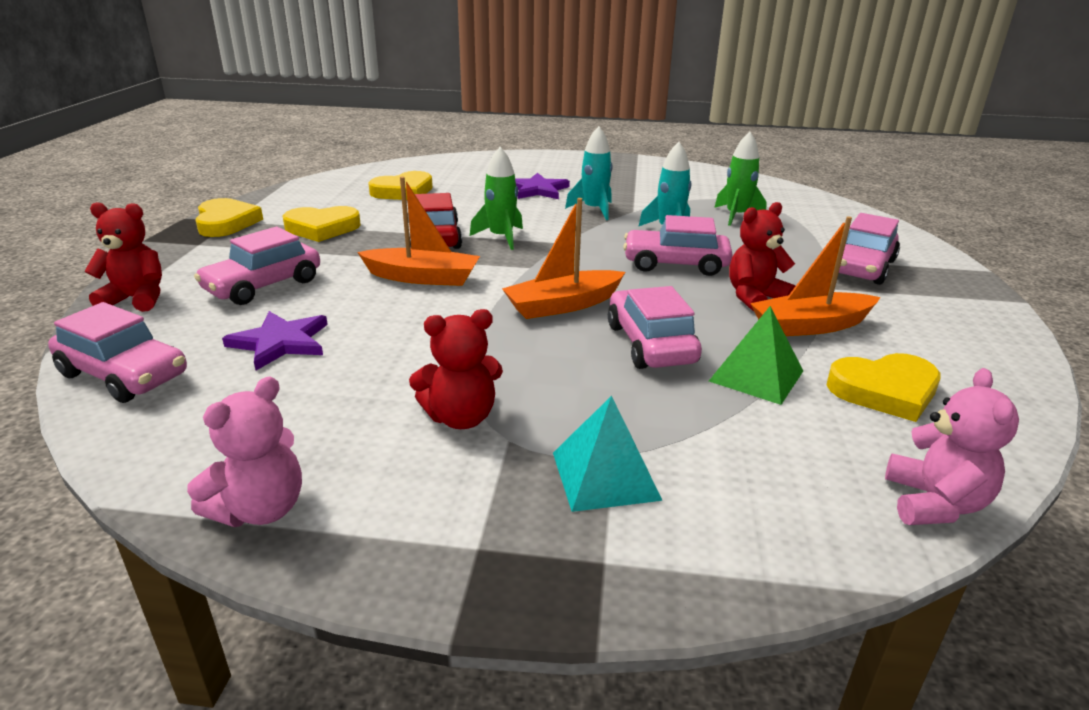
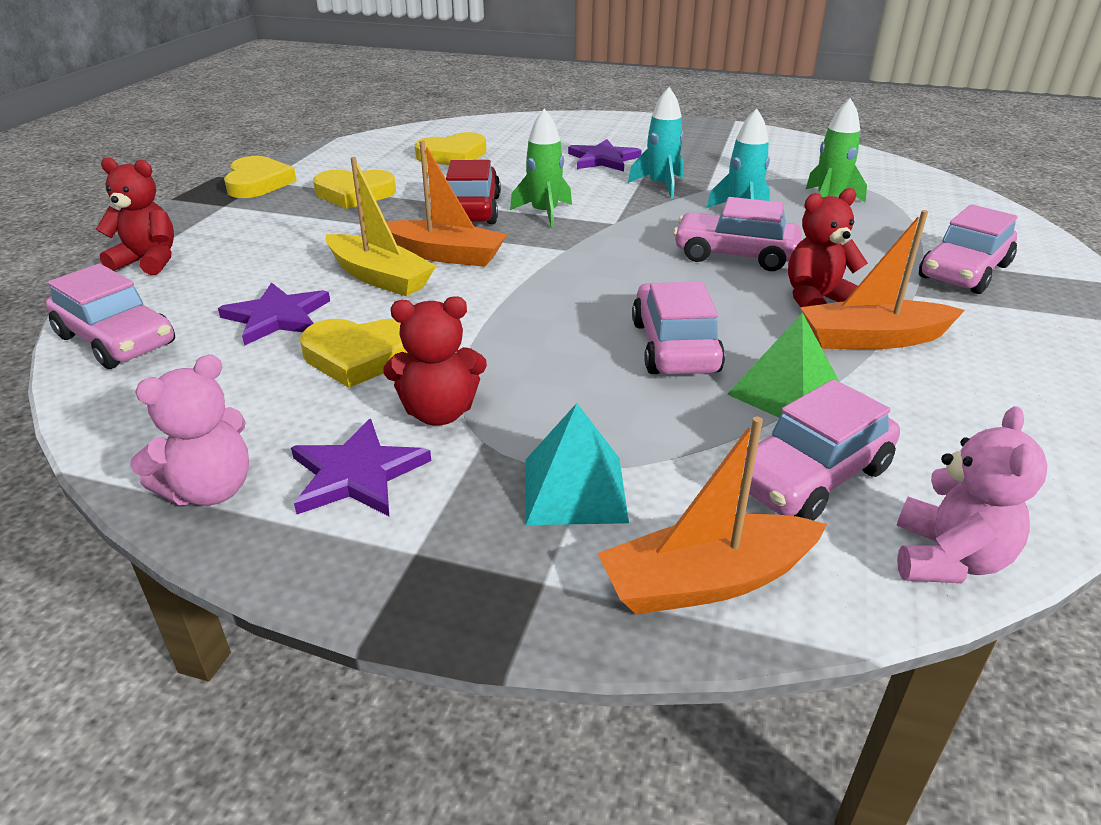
camera: 10 degrees right, 5 degrees up
pink car [194,227,320,305] -> pink car moved to [740,379,900,521]
orange boat [502,198,625,319] -> orange boat moved to [597,417,827,614]
yellow heart [827,353,941,422] -> yellow heart moved to [300,319,408,388]
none -> purple star [291,419,431,516]
none -> yellow boat [326,157,436,296]

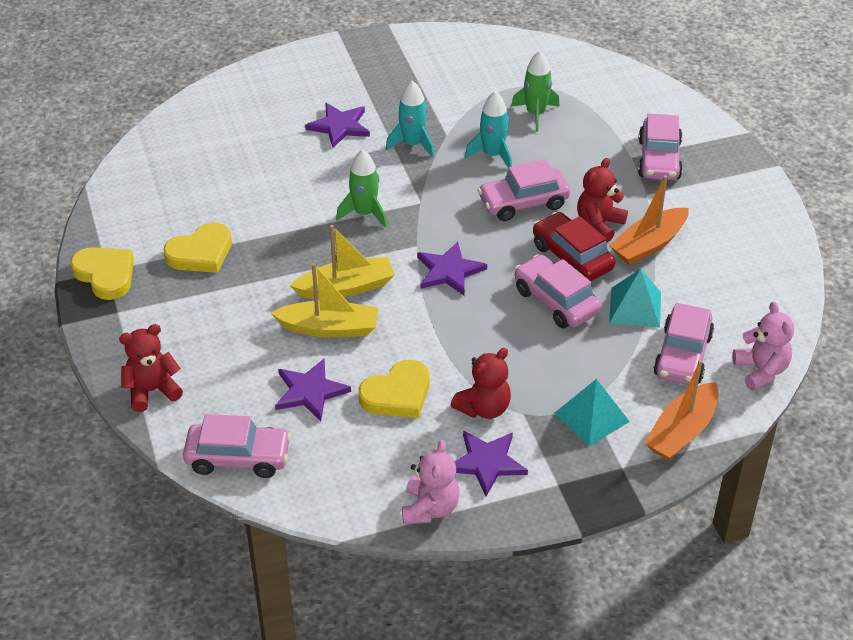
camera: 35 degrees left, 10 degrees up
orange boat [386,141,508,267] -> yellow boat [290,225,395,299]
yellow heart [415,132,487,165] -> none
red car [446,160,501,224] -> red car moved to [533,212,615,281]
green pyramid [727,312,840,417] -> turquoise pyramid [609,269,661,328]
none -> purple star [417,241,487,296]

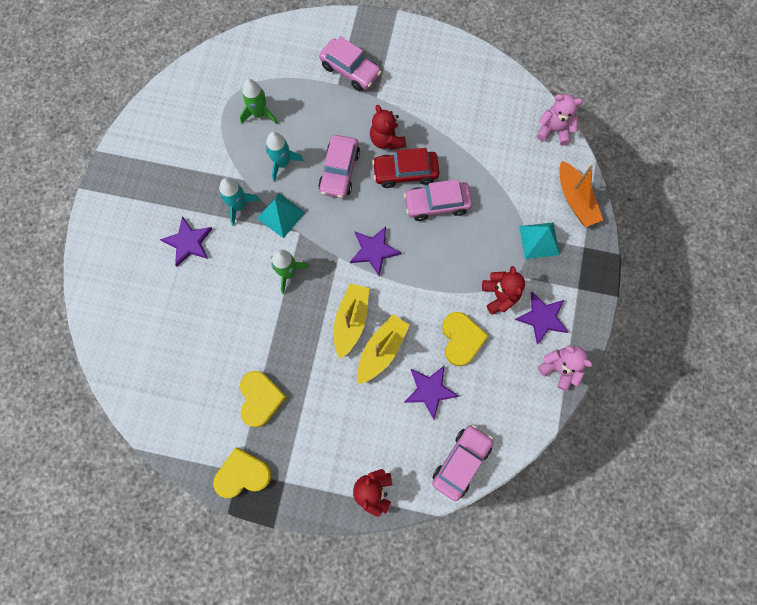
camera: 60 degrees left, 30 degrees up
orange boat [609,175,689,265] -> none
turquoise pyramid [609,269,661,328] -> turquoise pyramid moved to [257,193,305,238]
pink car [653,303,714,385] -> none

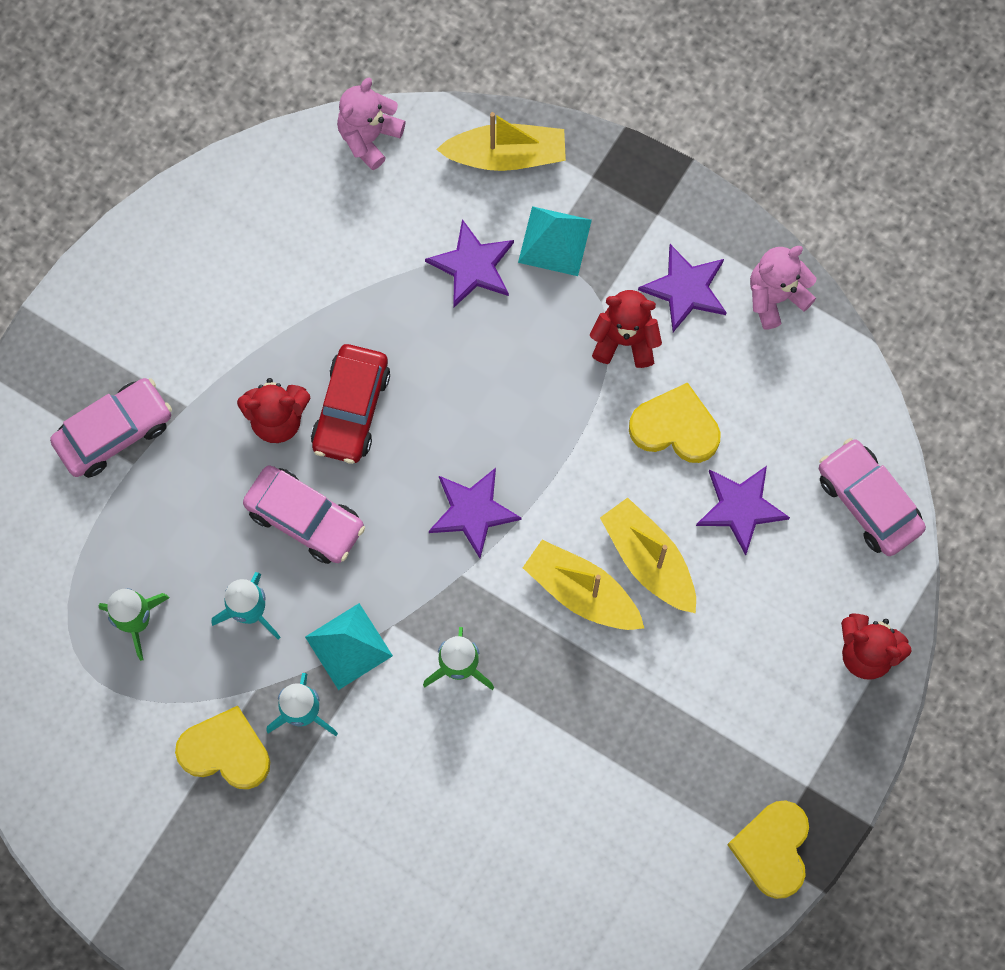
camera: 70 degrees left, 0 degrees up
purple star [160,216,212,267] -> purple star moved to [425,219,514,307]
yellow heart [240,371,287,427] -> yellow heart moved to [175,706,270,789]
pink car [404,179,472,221] -> none
orange boat [559,161,603,227] -> yellow boat [436,112,566,171]

